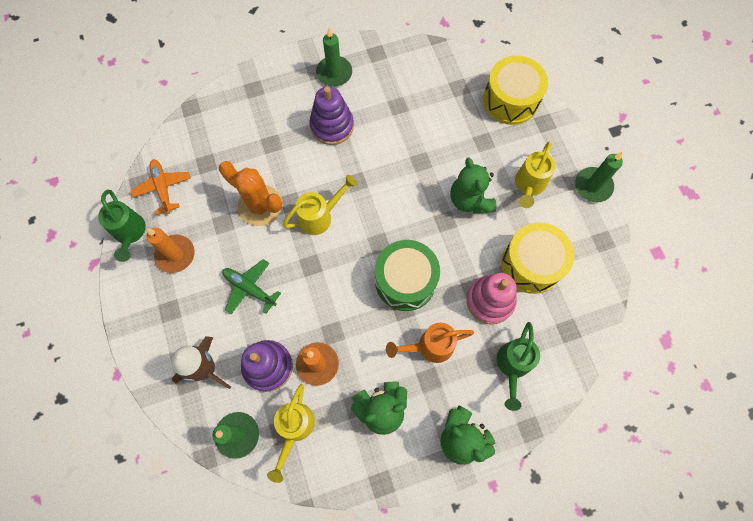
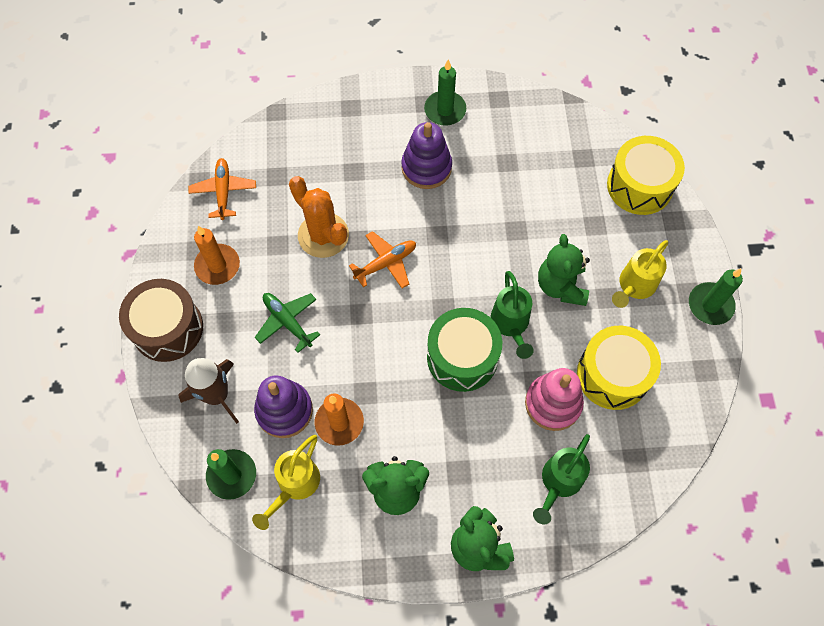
camera: 15 degrees right, 5 degrees down
green watering can [98,190,146,262] -> green watering can moved to [491,271,534,359]
yellow watering can [283,175,357,235] -> orange plane [349,231,416,289]
orange watering can [386,323,474,363] -> none
none -> brown drum [119,279,203,362]

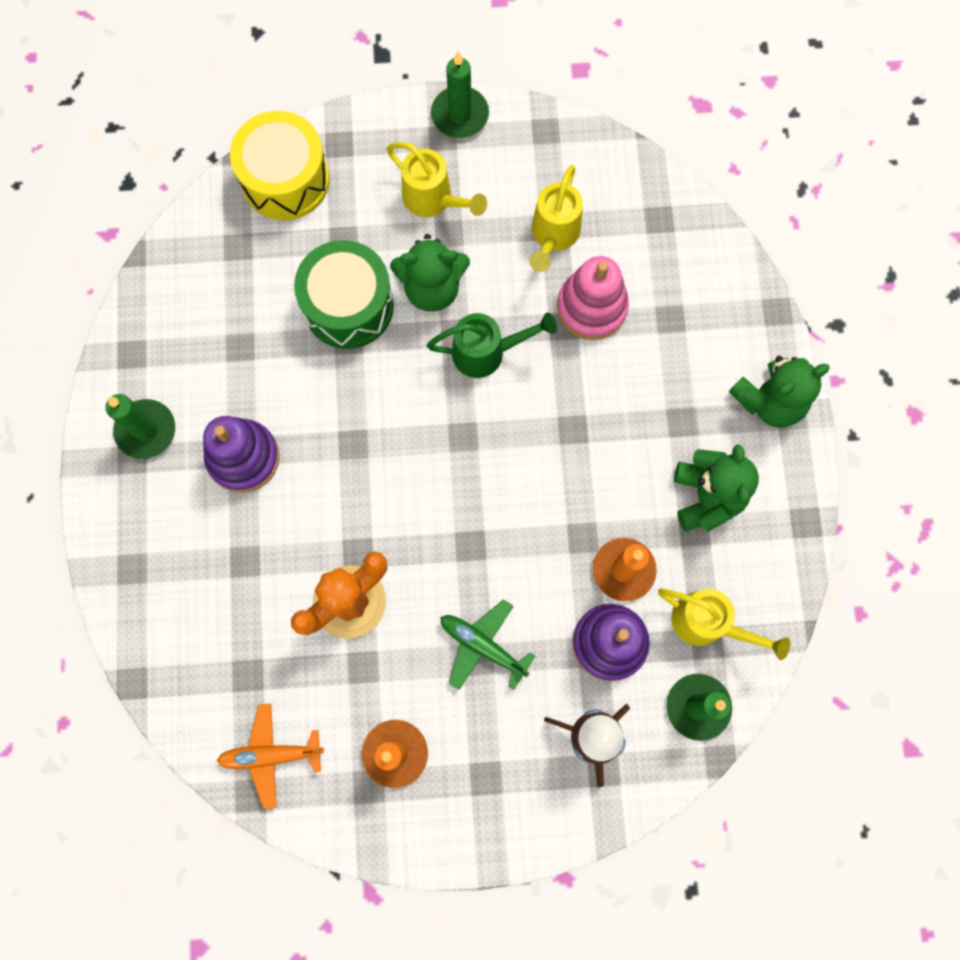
camera: 90 degrees left, 10 degrees up
brown drum [119,279,203,362] -> none
green plane [255,293,320,353] -> green plane turned 75 degrees clockwise [440,600,535,690]
orange plane [349,231,416,289] -> none
green drum [427,308,502,392] -> green drum moved to [294,240,394,349]
green watering can [533,434,590,524] -> none
yellow drum [577,326,661,410] -> yellow watering can [529,165,583,272]

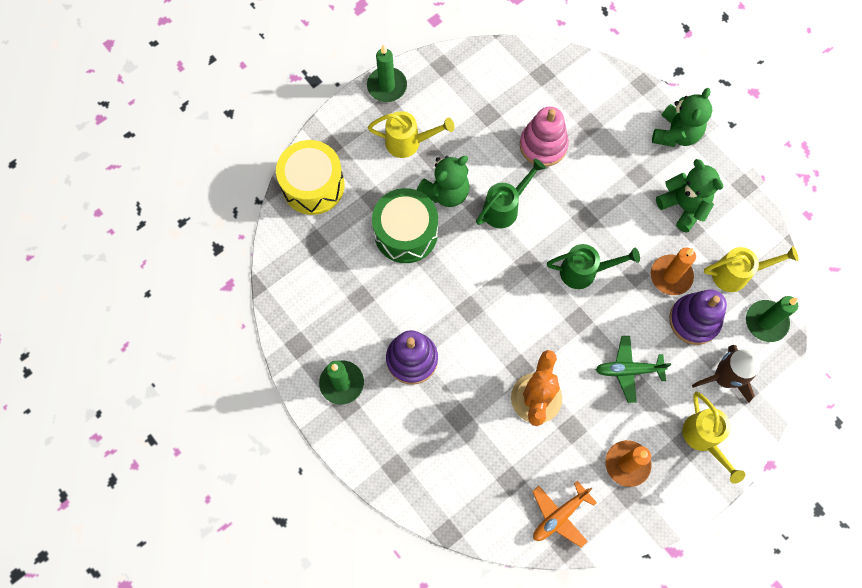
camera: 35 degrees left, 5 degrees down
yellow watering can [529,165,583,272] -> yellow watering can moved to [682,391,746,483]
none -> green watering can [547,244,640,289]

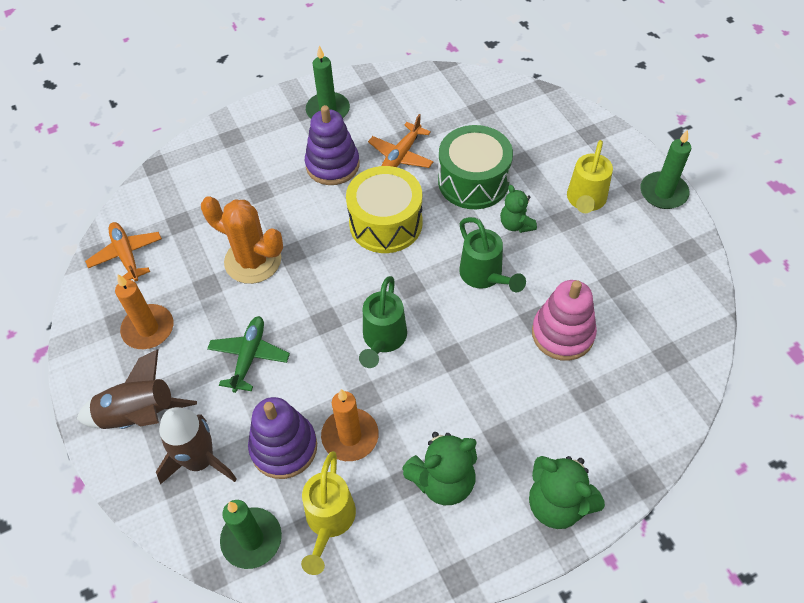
camera: 105 degrees right, 15 degrees down
yellow drum [276,140,345,215] -> yellow drum moved to [346,166,422,253]
green teddy bear [417,156,470,207] -> green teddy bear [500,185,537,233], size x0.62
yellow watering can [682,391,746,483] -> brown rocket [77,349,197,429]
none -> orange plane [368,114,434,168]

